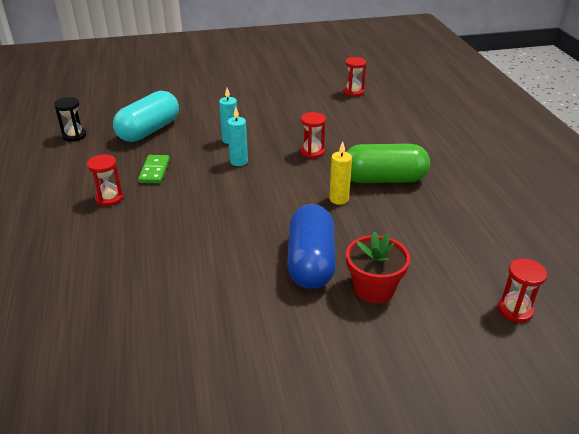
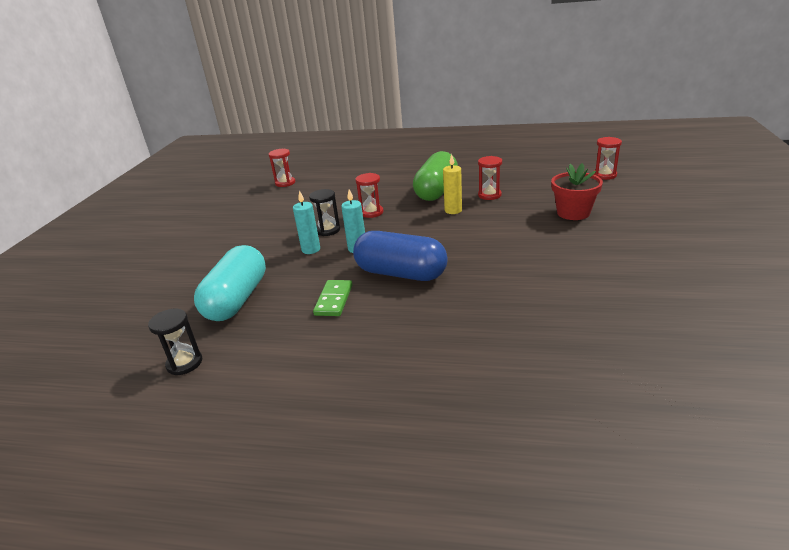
camera: 65 degrees left, 5 degrees down
red hourglass [87,155,123,206] -> red hourglass moved to [478,156,502,200]
turquoise capsule [113,91,179,142] -> turquoise capsule turned 45 degrees clockwise [194,245,266,321]
green domino [138,155,170,183] -> green domino turned 75 degrees clockwise [313,280,352,316]
blue capsule [287,204,336,289] -> blue capsule moved to [353,231,448,281]
none -> black hourglass [309,189,340,236]

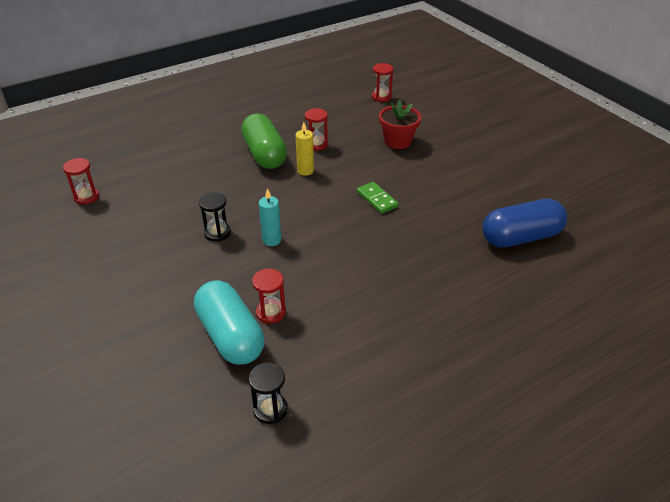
camera: 45 degrees left, 10 degrees up
turquoise candle [293,190,320,254] -> none
green domino [313,280,352,316] -> green domino moved to [357,182,399,214]
blue capsule [353,231,448,281] -> blue capsule moved to [482,199,567,248]
red hourglass [355,173,383,218] -> red hourglass moved to [252,269,286,324]

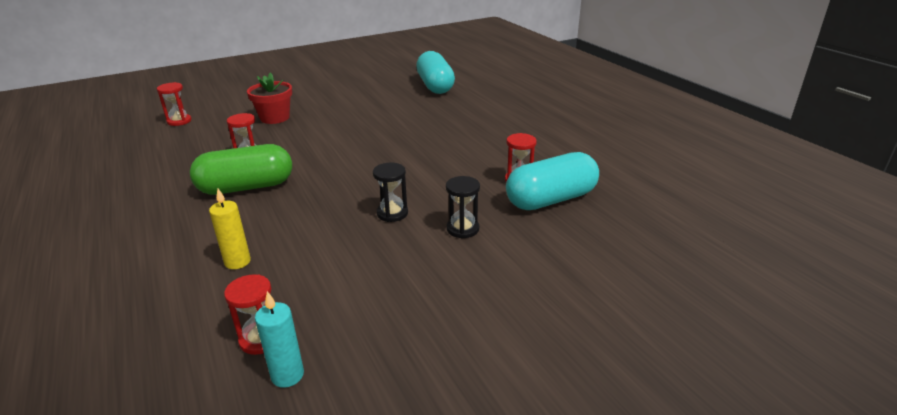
camera: 85 degrees left, 10 degrees down
black hourglass [249,362,288,424] -> black hourglass moved to [446,176,480,238]
turquoise candle [259,188,281,246] -> turquoise candle moved to [255,291,304,388]
yellow candle [296,122,314,176] -> yellow candle moved to [209,189,251,269]
green domino [357,182,399,214] -> none
blue capsule [482,199,567,248] -> turquoise capsule [416,51,455,94]

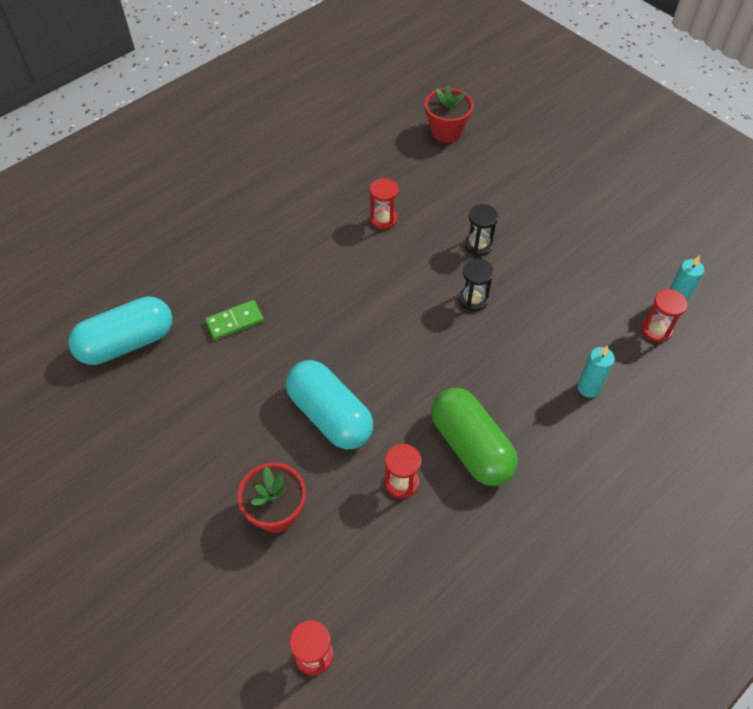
camera: 105 degrees left, 25 degrees up
yellow candle [209,189,251,269] -> turquoise candle [578,345,615,398]
turquoise capsule [506,152,599,210] -> turquoise capsule moved to [286,360,373,449]
none -> green domino [205,300,264,340]
none -> red flower pot [425,85,474,142]

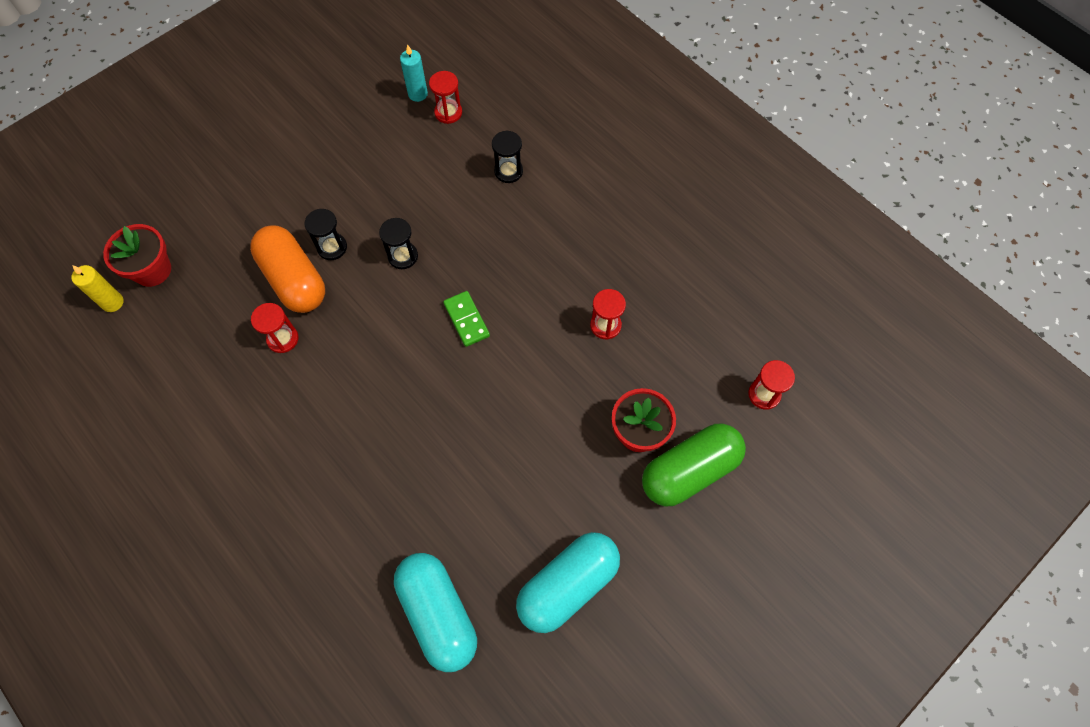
camera: 90 degrees left, 10 degrees up
green domino [205,300,264,340] -> green domino moved to [443,291,490,347]
turquoise capsule [286,360,373,449] -> turquoise capsule moved to [516,532,620,633]
green capsule [431,388,518,486] -> green capsule moved to [642,423,746,507]
turquoise candle [578,345,615,398] -> black hourglass [492,131,523,183]
none -> yellow candle [71,265,124,312]
none -> orange capsule [250,226,325,313]

